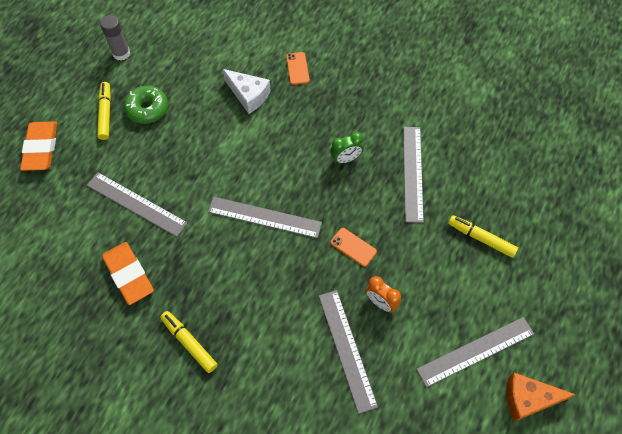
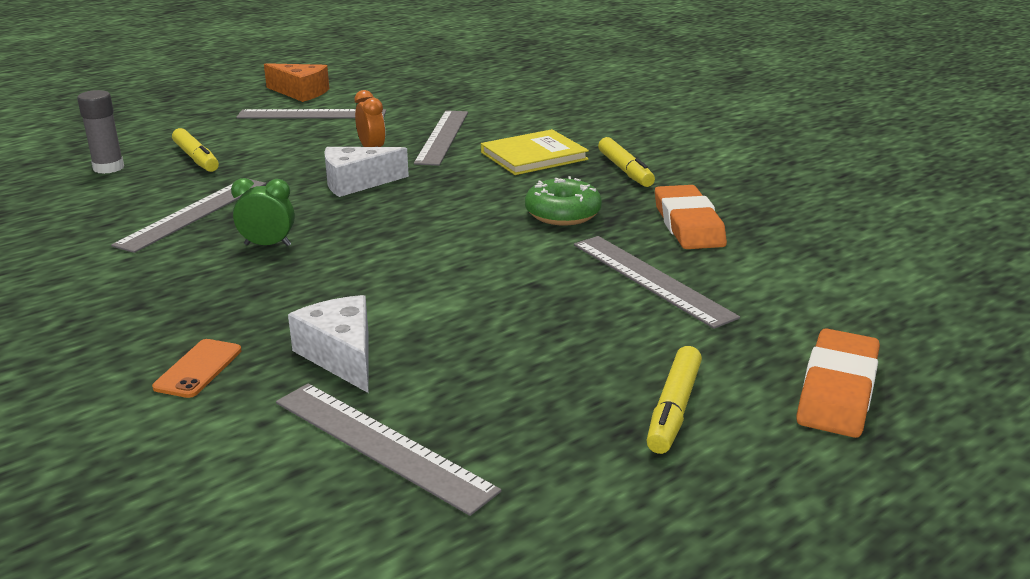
camera: 155 degrees left, 35 degrees down
grey glue stick [100,15,130,60] -> grey glue stick moved to [77,90,124,174]
green donut [124,85,168,124] -> green donut moved to [525,176,602,225]
grey ruler [208,197,322,238] -> grey ruler moved to [276,383,502,516]
orange phone [330,228,377,267] -> white cheese [324,147,409,197]
none -> yellow book [481,129,589,175]

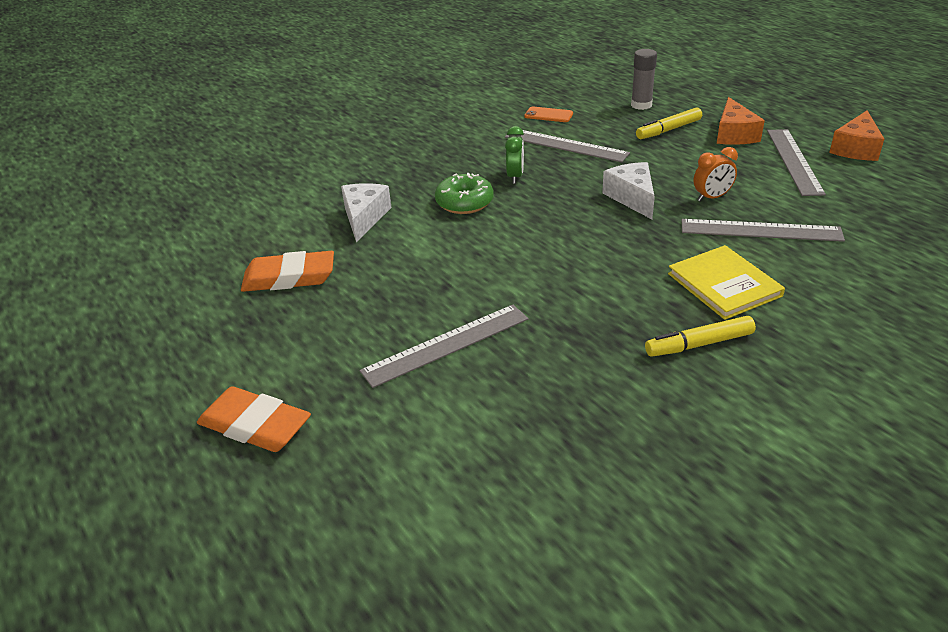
camera: 95 degrees right, 10 degrees up
orange phone [152,339,241,398] -> orange phone moved to [525,106,573,122]
grey ruler [276,383,502,516] -> none
white cheese [288,295,369,393] -> white cheese turned 60 degrees counterclockwise [341,183,392,242]
green donut [525,176,602,225] -> green donut moved to [435,173,494,214]
yellow marker [646,346,702,454] -> none
orange eraser [655,185,727,249] -> orange eraser moved to [241,251,334,292]
none -> orange cheese [717,97,765,145]

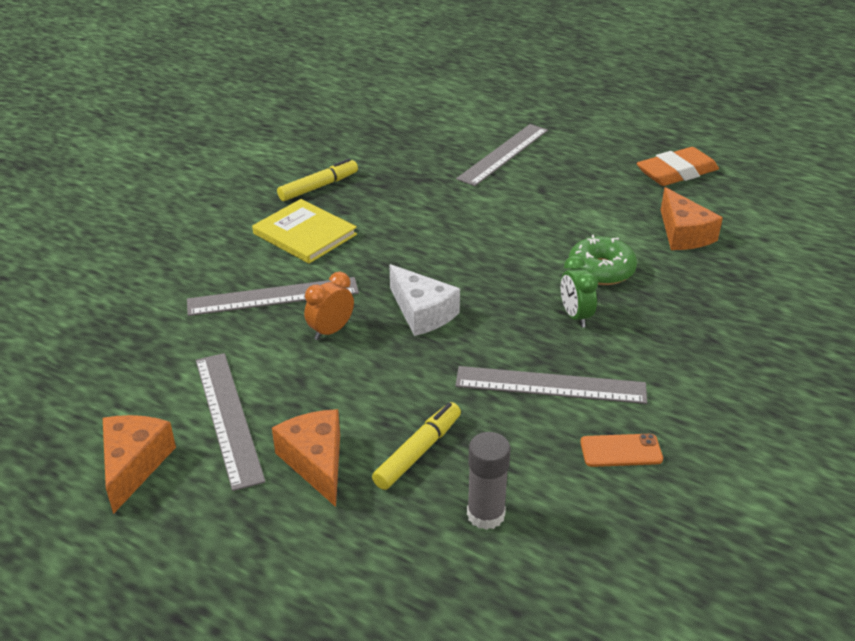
camera: 155 degrees right, 0 degrees up
orange eraser [197,386,311,452] -> none
white cheese [341,183,392,242] -> orange cheese [661,187,723,250]

